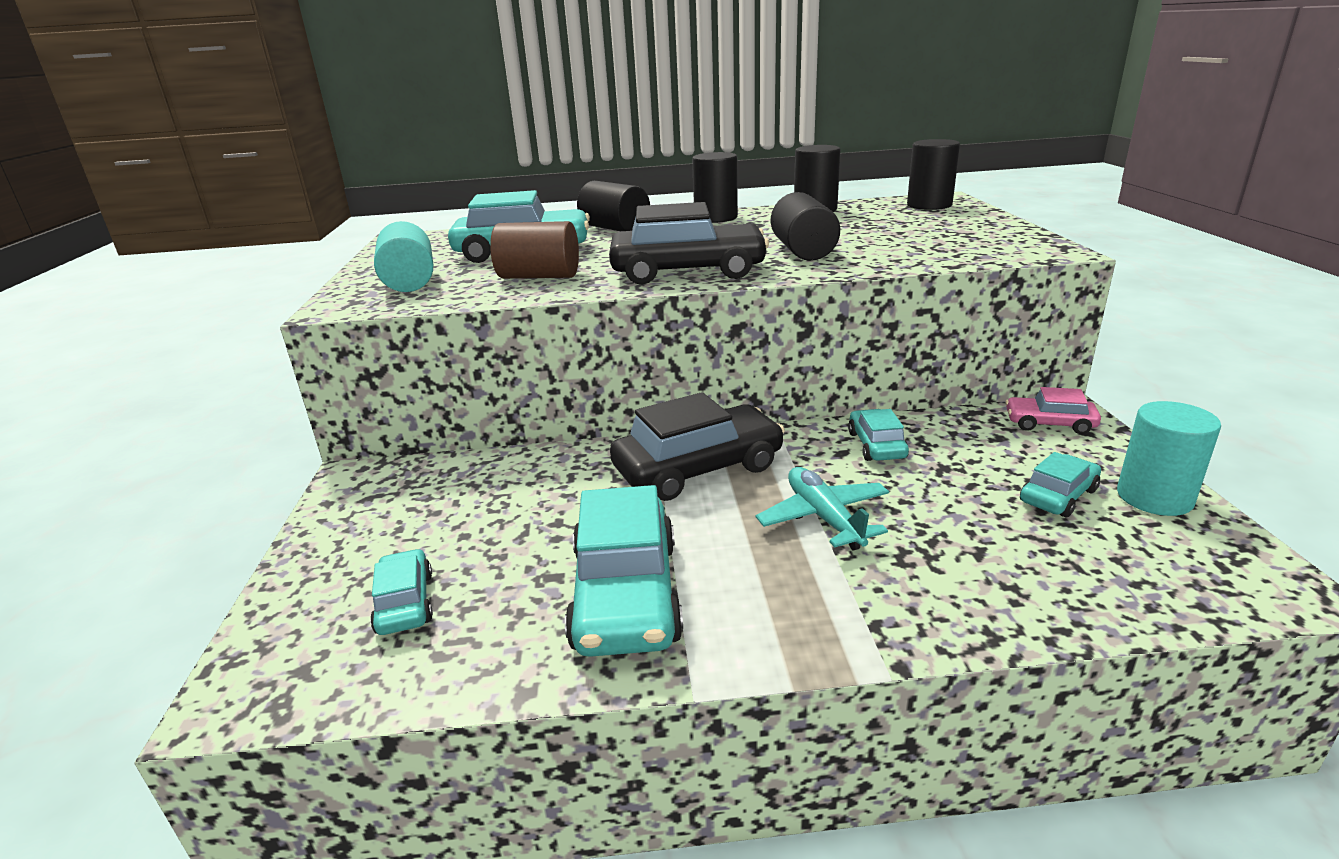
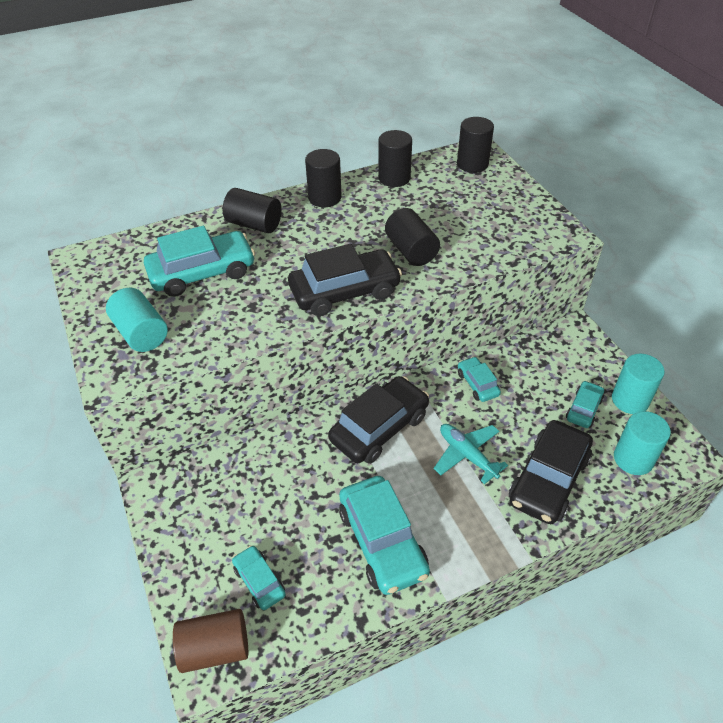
camera: 20 degrees left, 20 degrees up
brown cylinder [490,221,579,279] -> brown cylinder moved to [173,609,248,673]
pink car [1005,387,1101,434] -> none
none -> black car [509,420,593,524]
none -> turquoise cylinder [614,411,671,475]

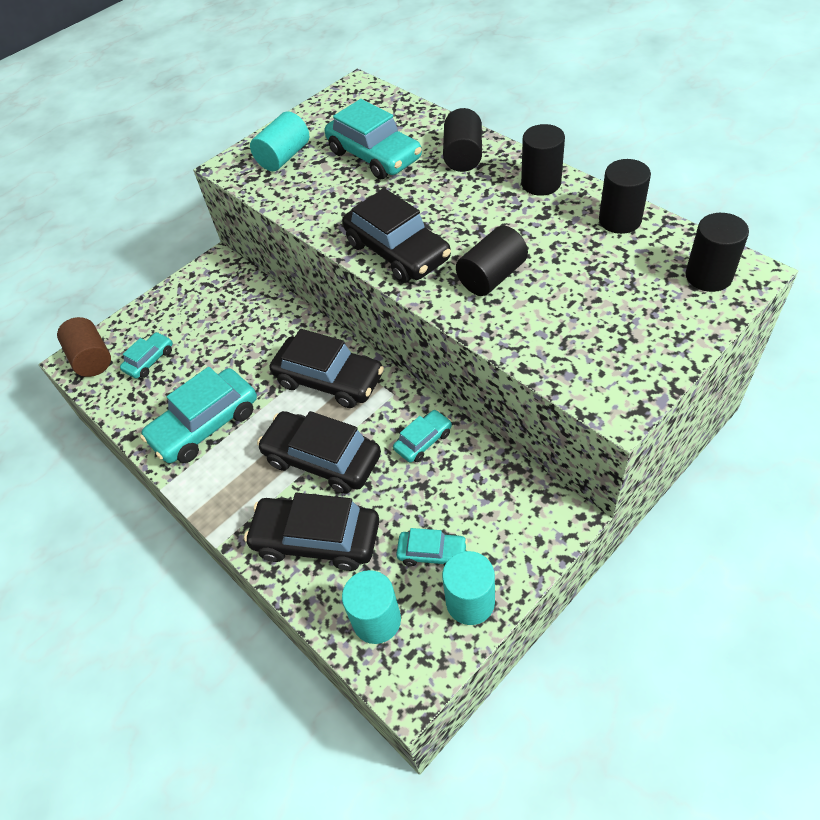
camera: 75 degrees right, 5 degrees up
turquoise plane [434,424,508,484] -> black car [257,411,381,494]

